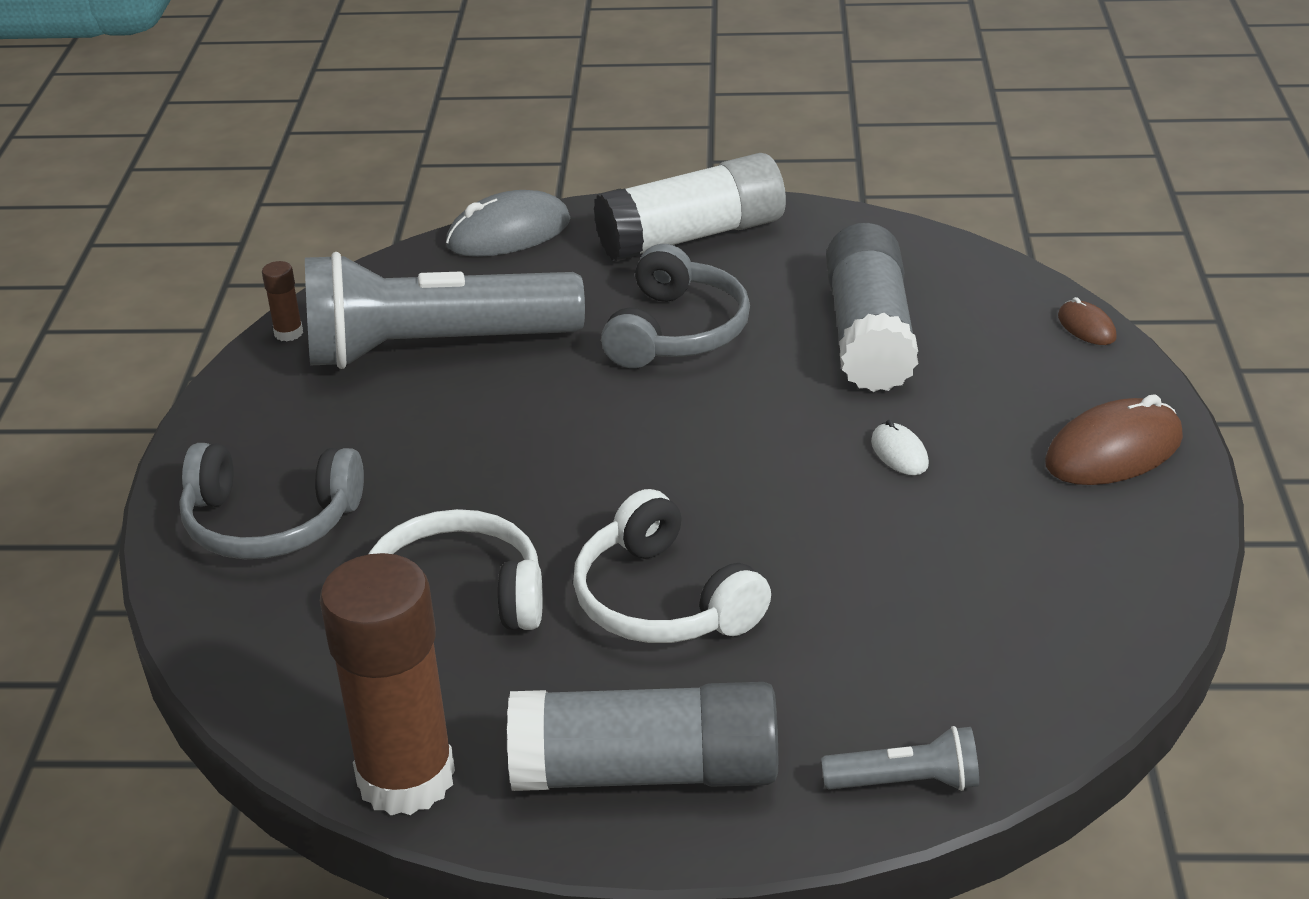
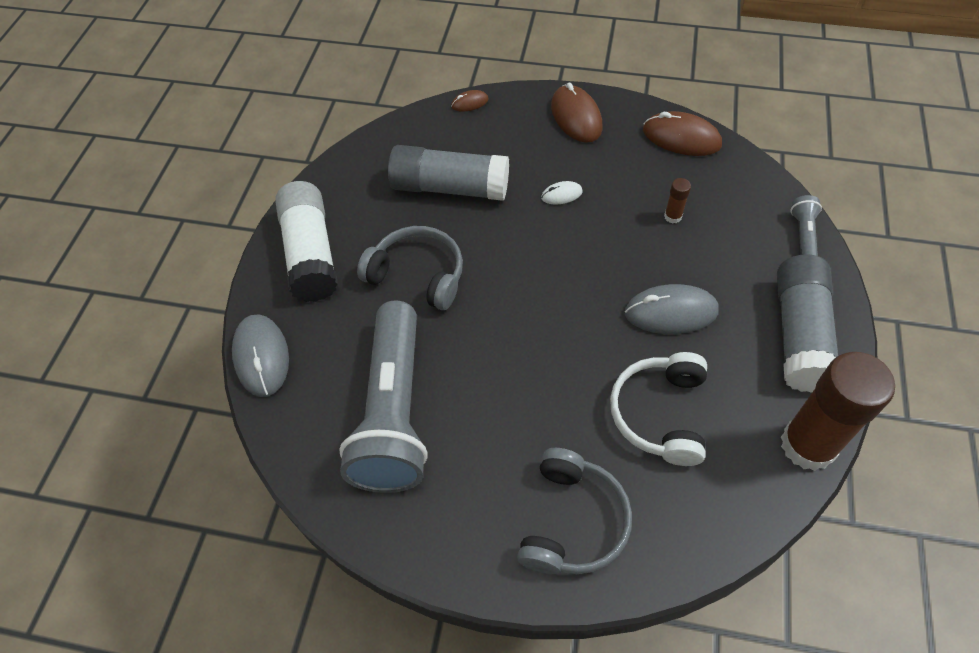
camera: 80 degrees left, 20 degrees up
brown glue stick [262,261,303,342] -> brown glue stick moved to [664,178,691,223]
white headphones [573,489,771,643] -> grey mouse [625,284,719,334]
none -> brown mouse [643,111,722,156]

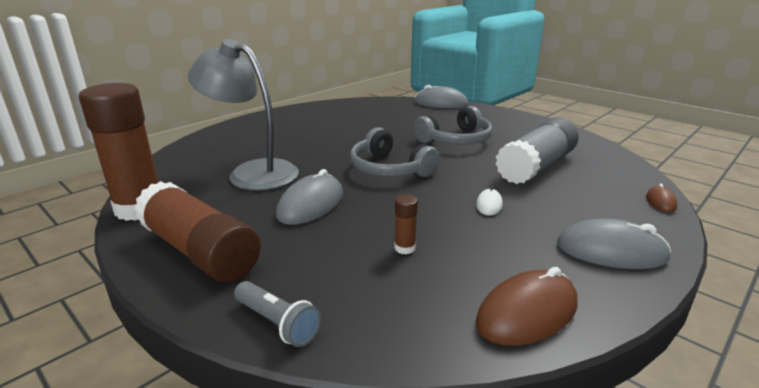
camera: 120 degrees right, 30 degrees down
white glue stick [275,181,338,302] -> none
grey flashlight [339,301,428,493] -> none
grey headphones [517,448,632,574] -> grey headphones moved to [350,127,440,177]
brown mouse [551,83,603,143] -> grey mouse [557,218,671,269]
white headphones [610,352,707,466] -> grey lamp [188,39,299,190]
grey glue stick [777,254,838,393] -> brown glue stick [134,181,261,282]

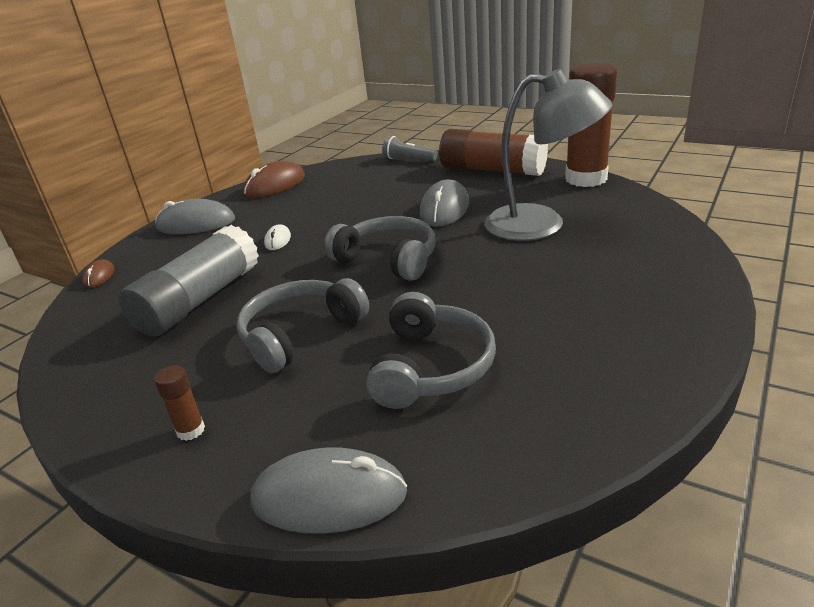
camera: 170 degrees right, 5 degrees up
brown glue stick [394,194,418,254] -> brown glue stick moved to [154,365,205,441]
none -> grey headphones [366,292,496,409]

